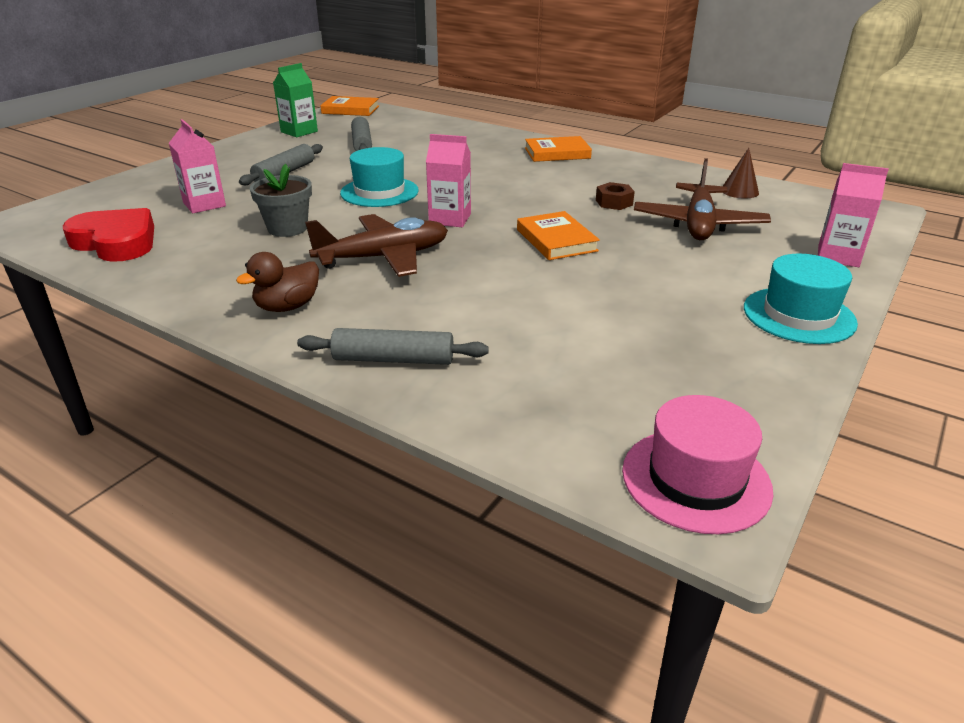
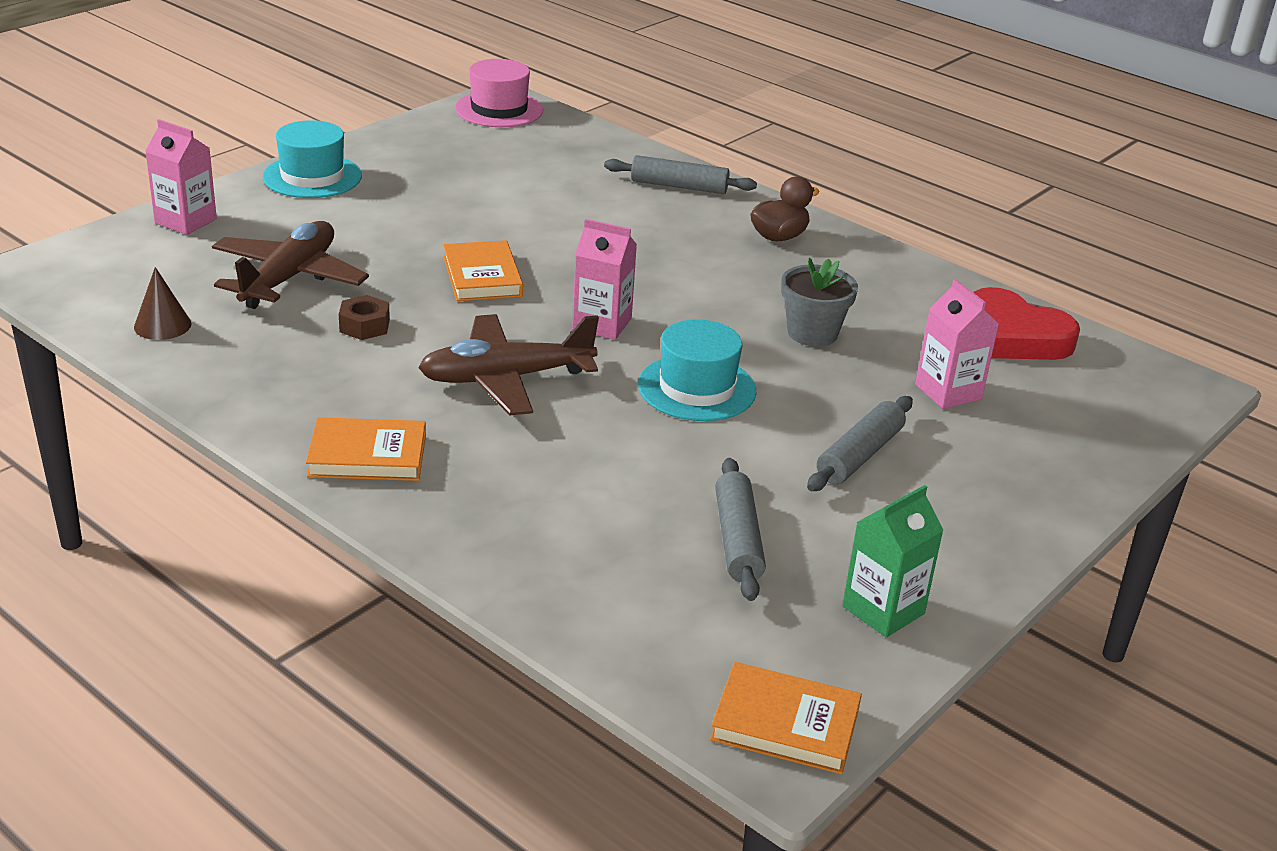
camera: 175 degrees left, 0 degrees up
brown plane [305,214,448,277] -> brown plane moved to [418,314,599,415]

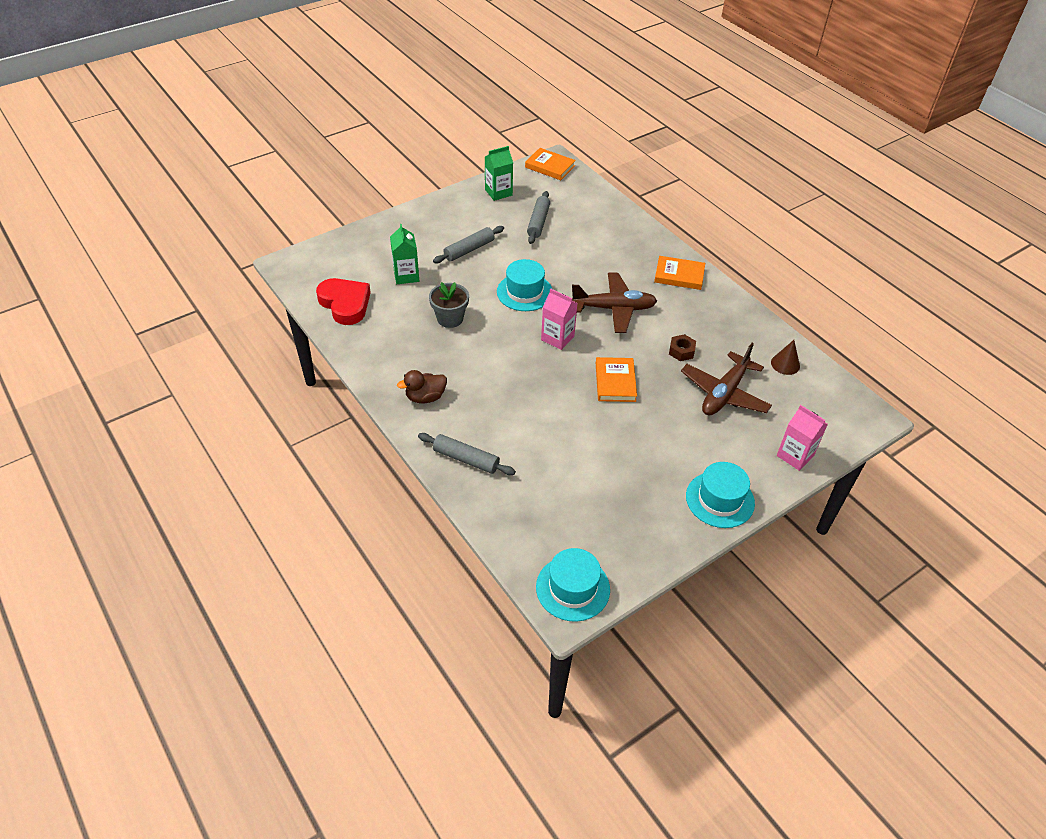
camera: 165 degrees left, 15 degrees up
pink hat [455,59,543,127] -> turquoise hat [536,548,610,622]
pink carton [915,279,999,409] -> green carton [390,224,419,284]

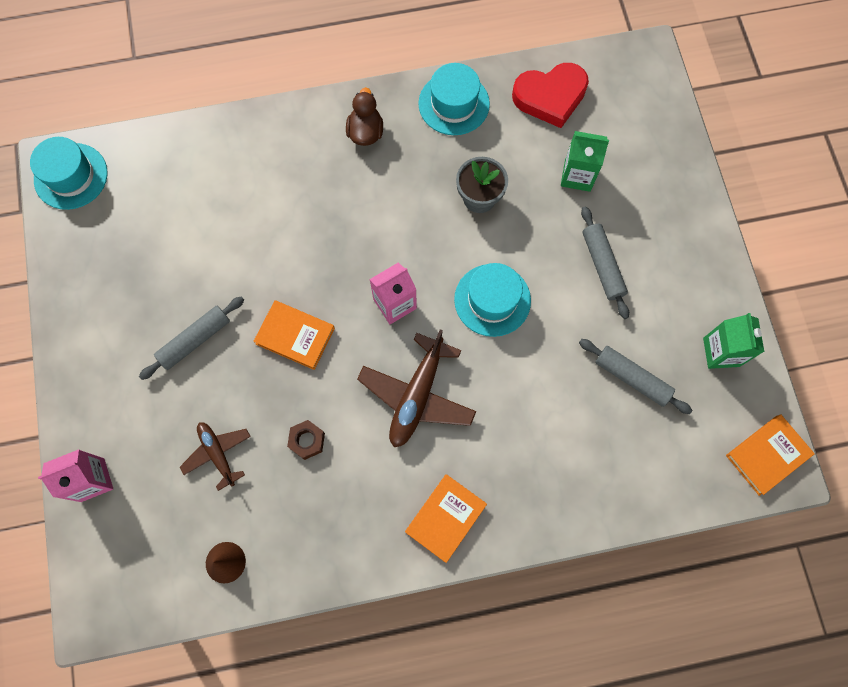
camera: 115 degrees right, 25 degrees up
grey rolling pin [418,433,516,475] -> grey rolling pin moved to [139,296,244,380]
brown plane [681,343,772,415] -> brown plane [180,422,251,491], size x0.60
turquoise hat [686,462,755,528] -> turquoise hat moved to [418,63,490,135]

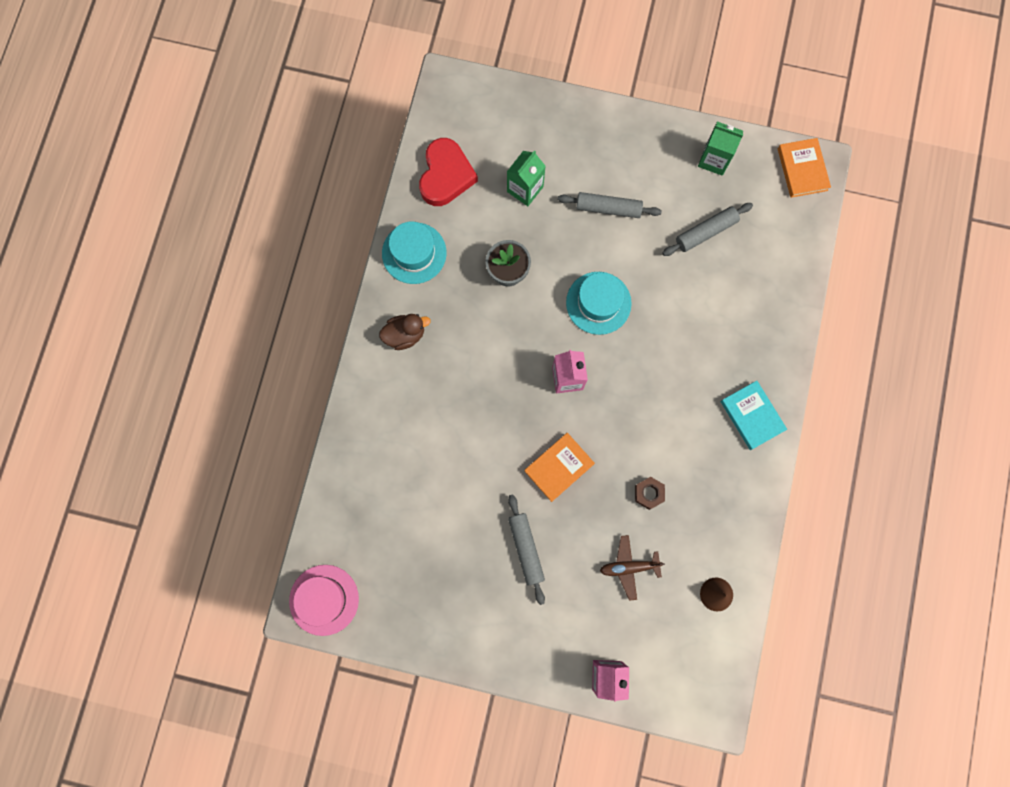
camera: 65 degrees left, 5 degrees up
turquoise hat [30,137,108,210] -> pink hat [289,565,359,636]
brown duck [346,87,383,146] -> brown duck turned 135 degrees clockwise [379,314,431,350]
brown plane [357,329,476,447] -> none
orange book [405,474,487,563] -> turquoise book [721,381,787,450]

